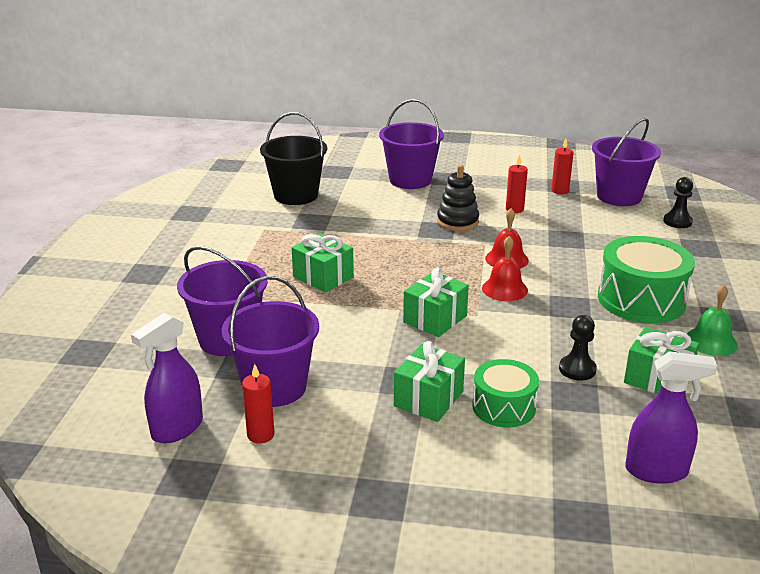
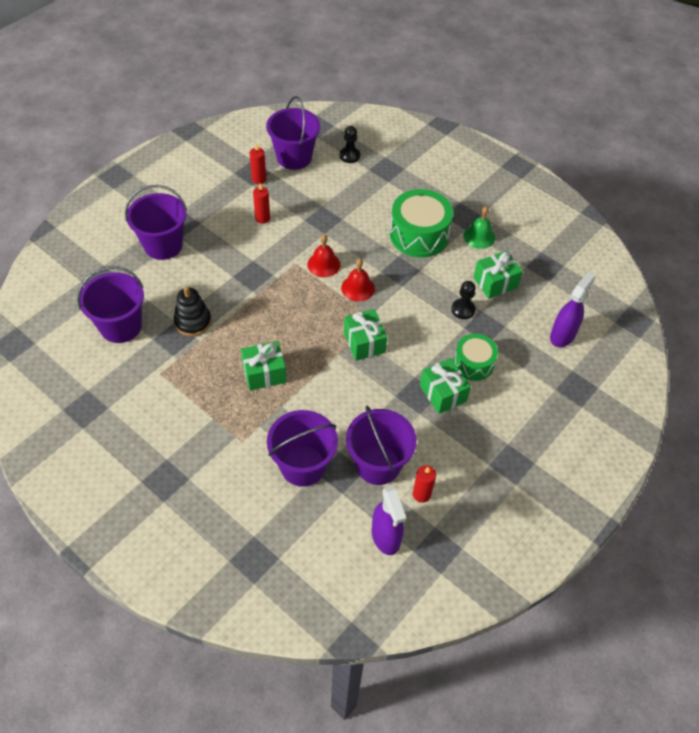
camera: 60 degrees left, 25 degrees up
black bucket [260,112,327,205] -> purple bucket [77,266,144,343]
black stacking toy [437,165,479,231] -> black stacking toy moved to [174,286,211,336]

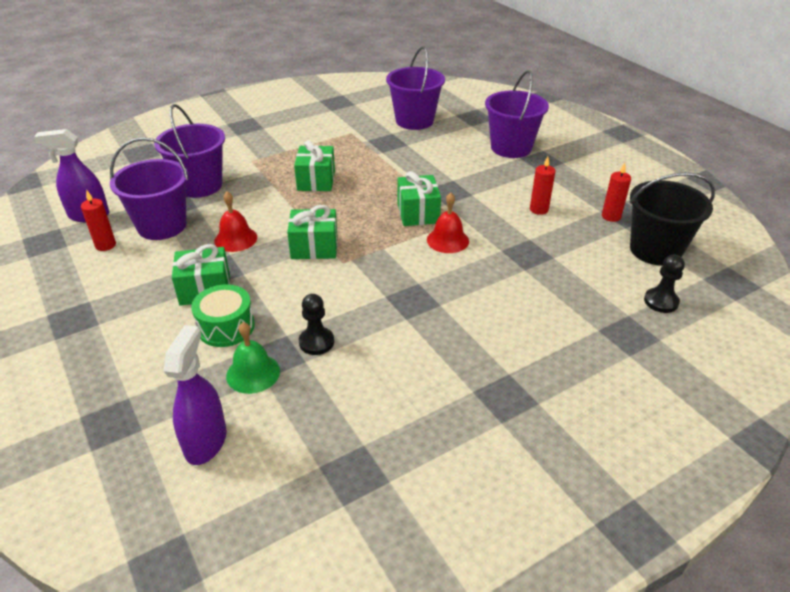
camera: 110 degrees right, 15 degrees down
black stacking toy [174,286,211,336] -> none
purple bucket [266,96,320,170] -> black bucket [630,172,715,266]
red bell [341,259,375,302] -> red bell moved to [214,191,257,252]
green drum [390,189,453,257] -> none
green bell [463,206,495,249] -> green bell moved to [226,322,280,394]
green gift [473,251,523,299] -> green gift moved to [397,171,441,226]
purple spray bottle [550,272,595,347] -> purple spray bottle turned 135 degrees counterclockwise [164,325,227,465]

